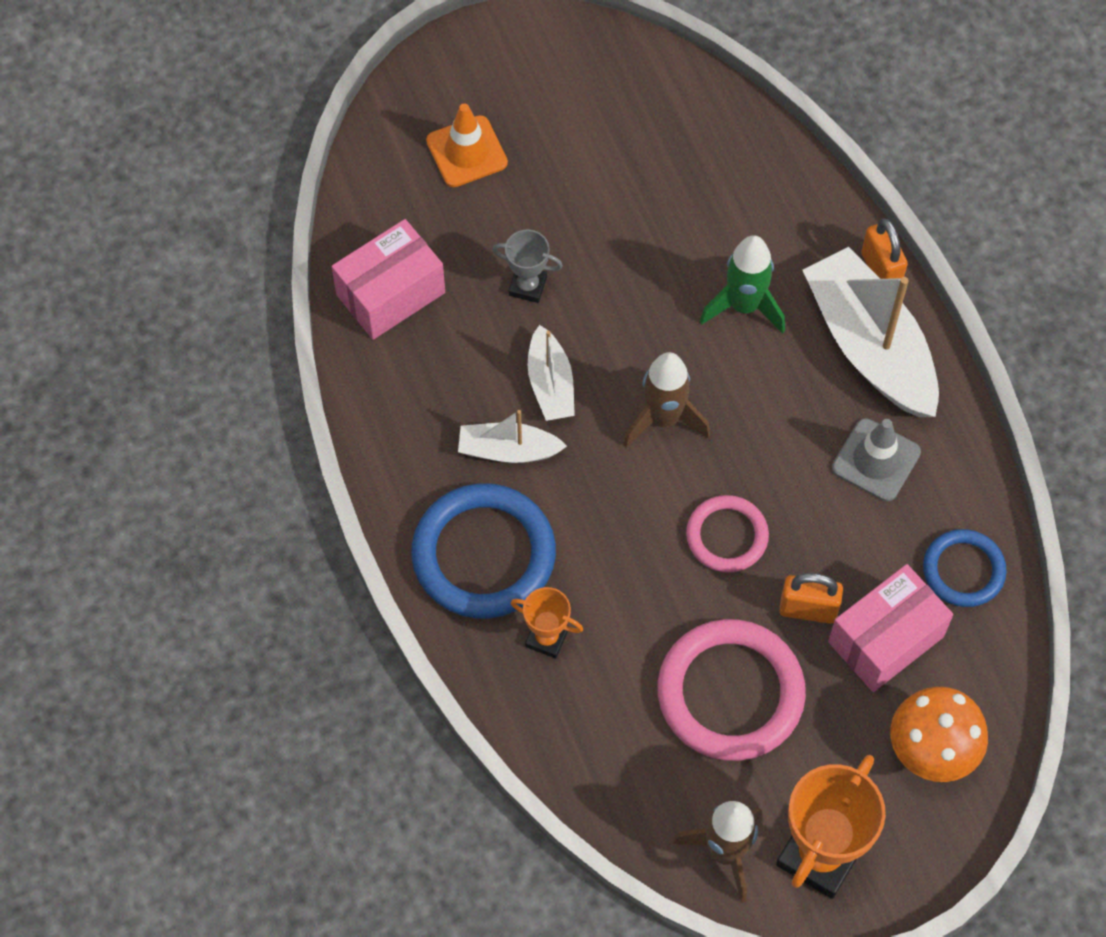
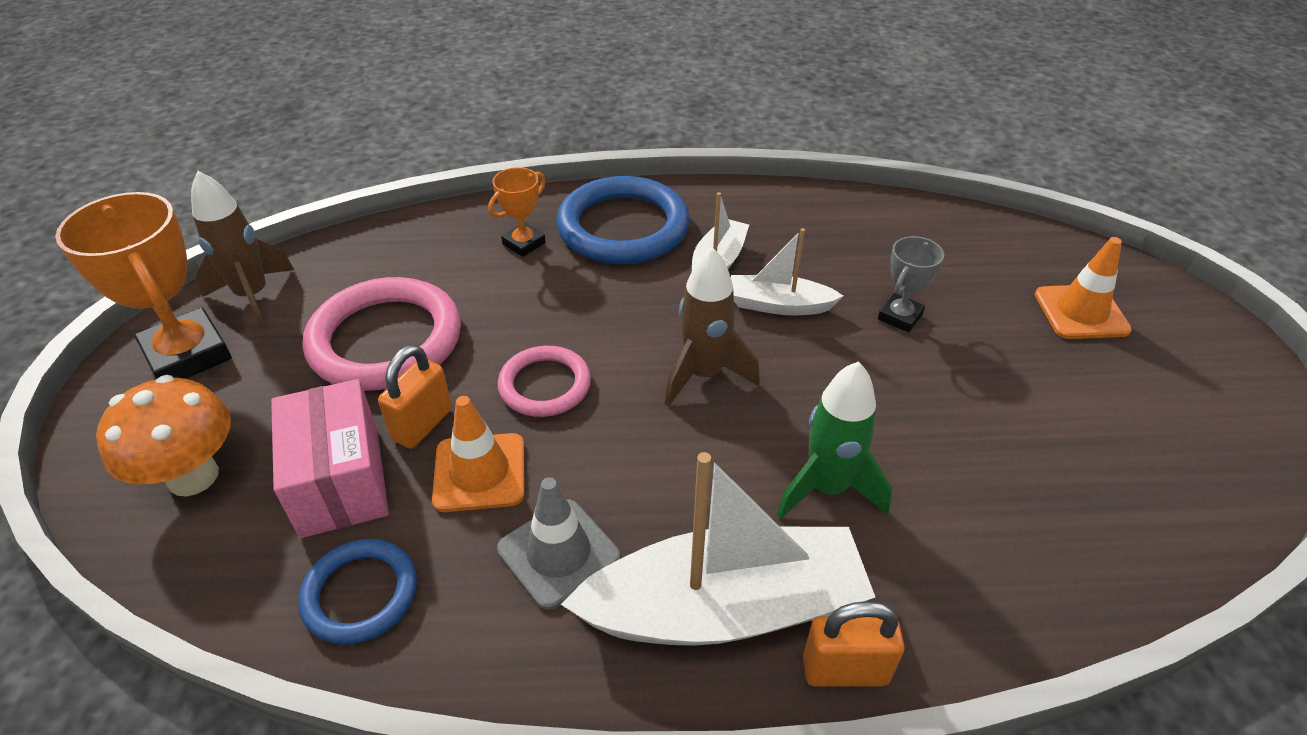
camera: 110 degrees right, 20 degrees down
pink box [331,219,445,340] -> none
none -> orange traffic cone [432,396,524,512]

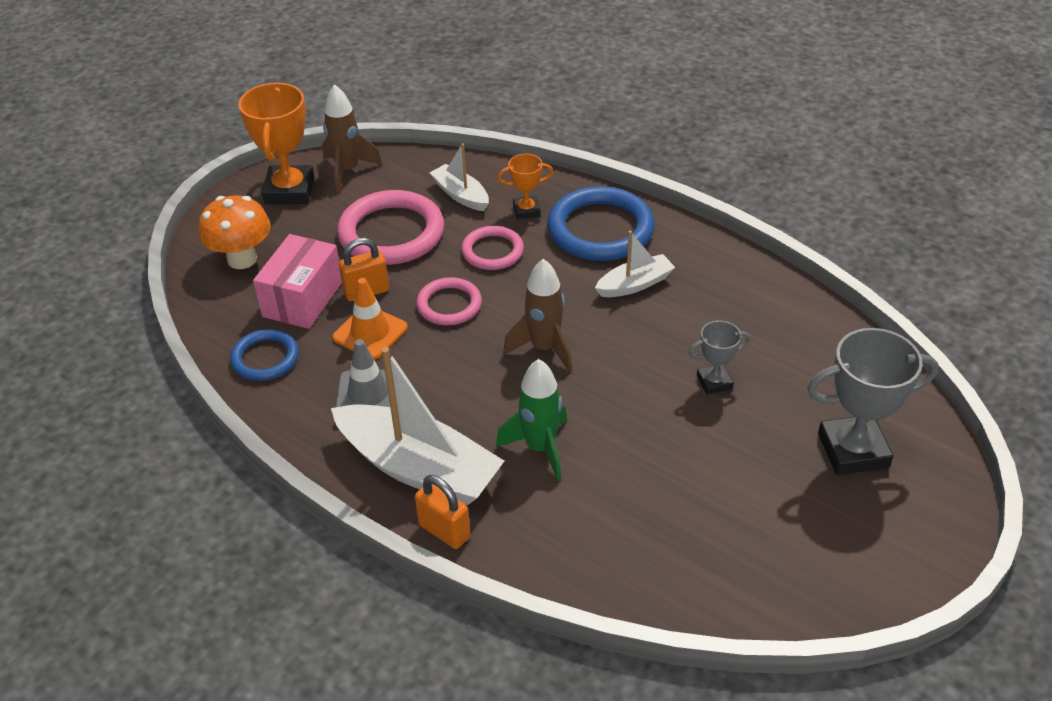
camera: 40 degrees right, 0 degrees up
white boat [731,228,843,315] -> white boat moved to [430,143,489,211]
orange traffic cone [1035,237,1132,339] -> grey trophy [807,328,939,475]
none -> pink ring [461,226,524,270]

